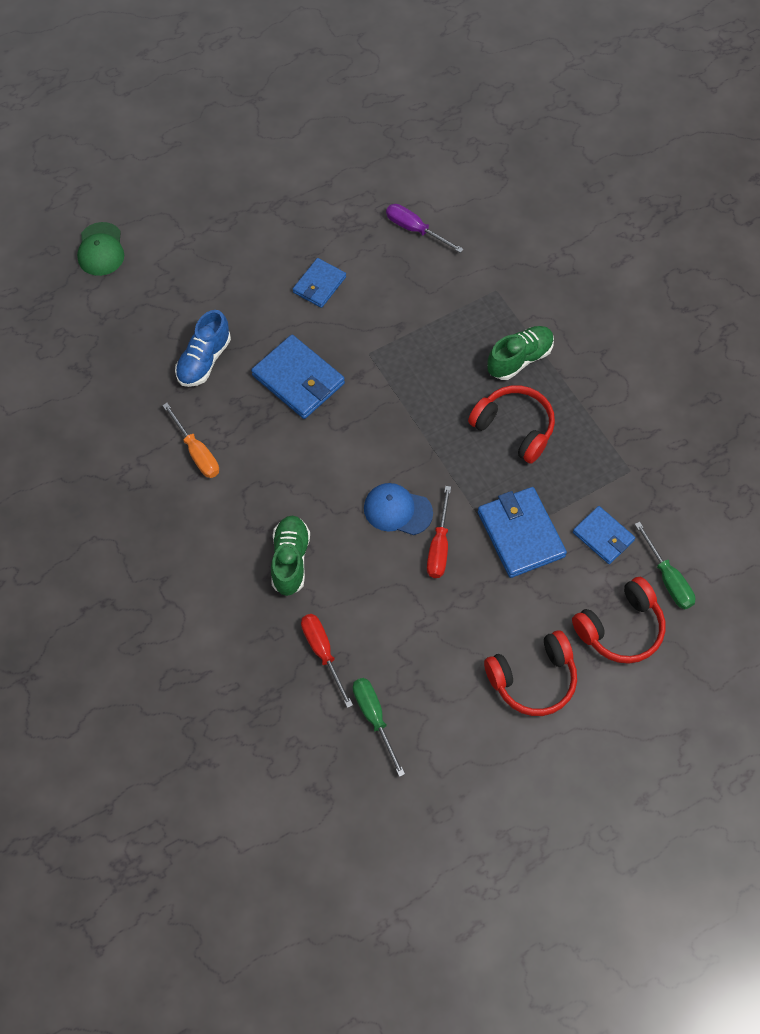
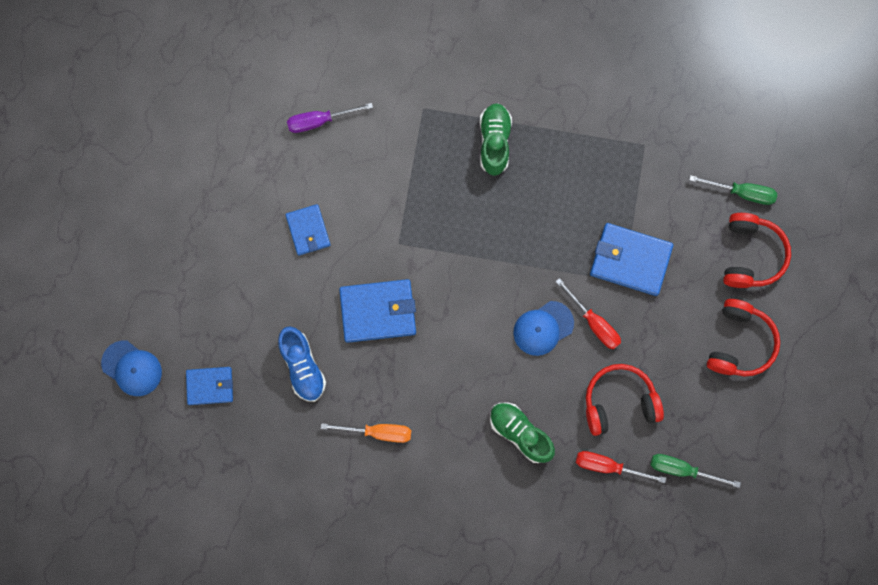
camera: 50 degrees left, 15 degrees up
green cap [77,222,124,276] -> blue cap [101,340,162,396]
red headphones [468,385,555,464] -> red headphones moved to [586,364,664,436]
blue wallet [573,506,635,564] -> blue wallet moved to [186,367,233,405]

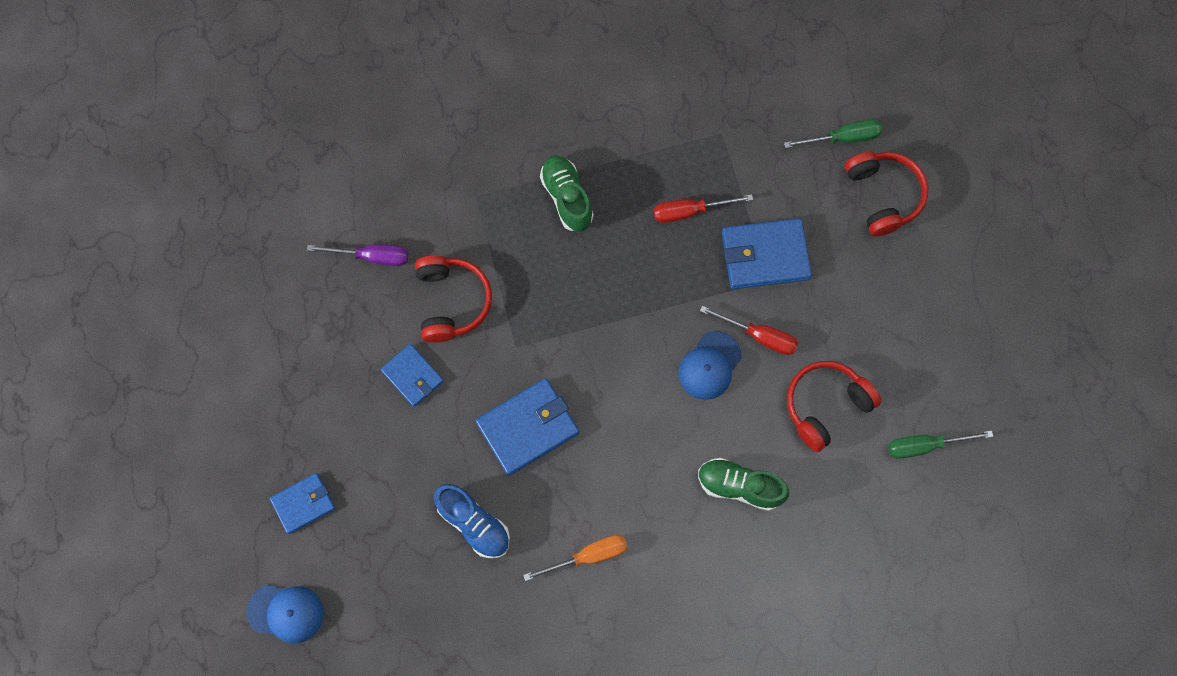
camera: 25 degrees left, 5 degrees down
blue wallet [186,367,233,405] -> blue wallet moved to [270,473,336,534]
purple screwdriver [287,103,373,133] -> purple screwdriver turned 135 degrees counterclockwise [307,244,408,266]
red screwdriver [576,451,666,483] -> red screwdriver moved to [654,194,753,223]
red headphones [707,299,780,376] -> red headphones moved to [415,255,492,343]

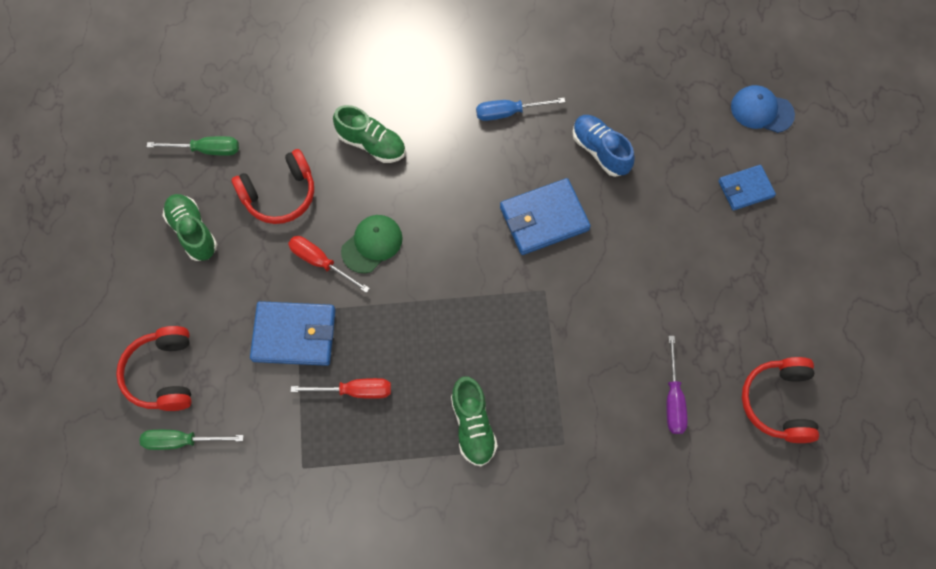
camera: 170 degrees left, 5 degrees down
purple screwdriver [307,244,408,266] -> purple screwdriver turned 105 degrees counterclockwise [666,336,688,434]
blue wallet [380,344,444,407] -> none
red headphones [415,255,492,343] -> red headphones moved to [742,357,819,443]
orange screwdriver [523,535,628,581] -> blue screwdriver [476,98,565,121]
blue cap [678,331,742,400] -> green cap [341,215,403,273]
none -> green shoe [162,194,217,261]

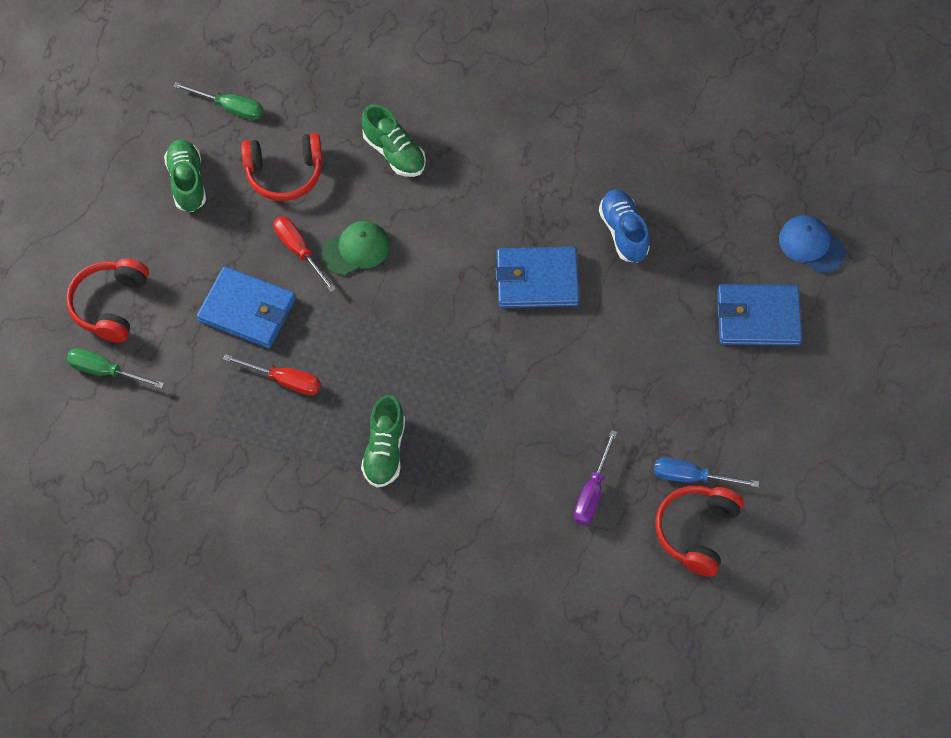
camera: 20 degrees right, 5 degrees down
blue screwdriver [476,98,565,121] -> blue screwdriver moved to [654,458,759,487]
blue wallet [718,165,776,211] -> blue wallet [717,284,802,346], size x1.60

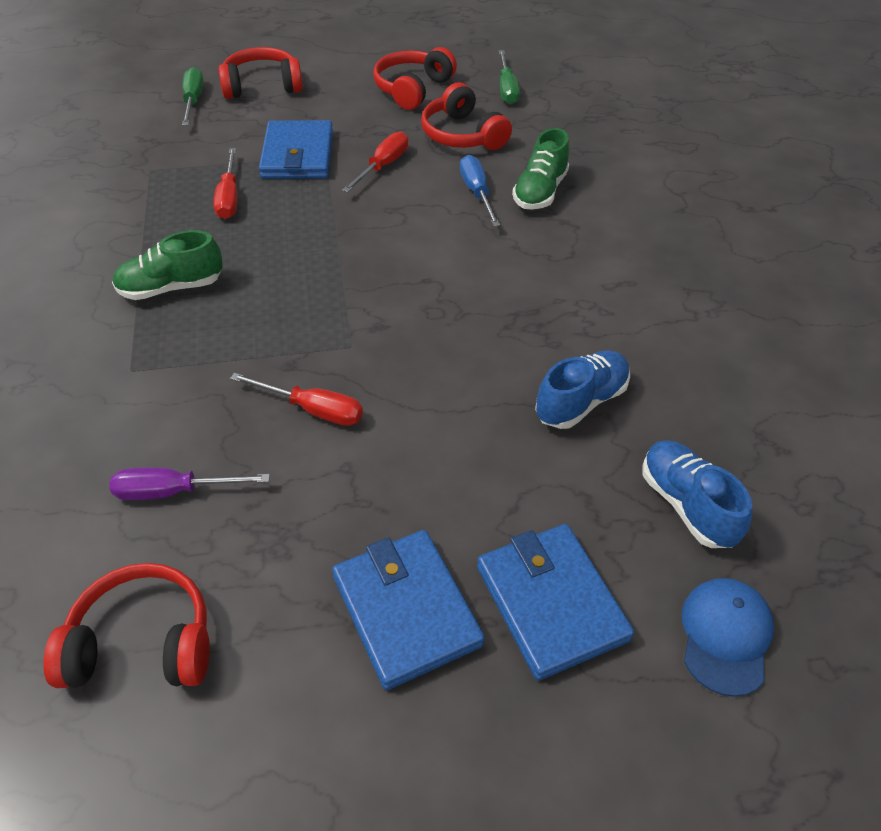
camera: 65 degrees right, 15 degrees down
green shoe [164,139,206,212] -> red headphones [373,47,457,110]
green cap [321,221,390,276] -> none
blue wallet [495,247,579,308] -> blue wallet moved to [332,530,485,690]
blue screwdriver [654,458,759,487] -> blue screwdriver moved to [460,155,500,227]
none -> red screwdriver [230,373,363,426]
none -> blue shoe [643,441,752,548]

